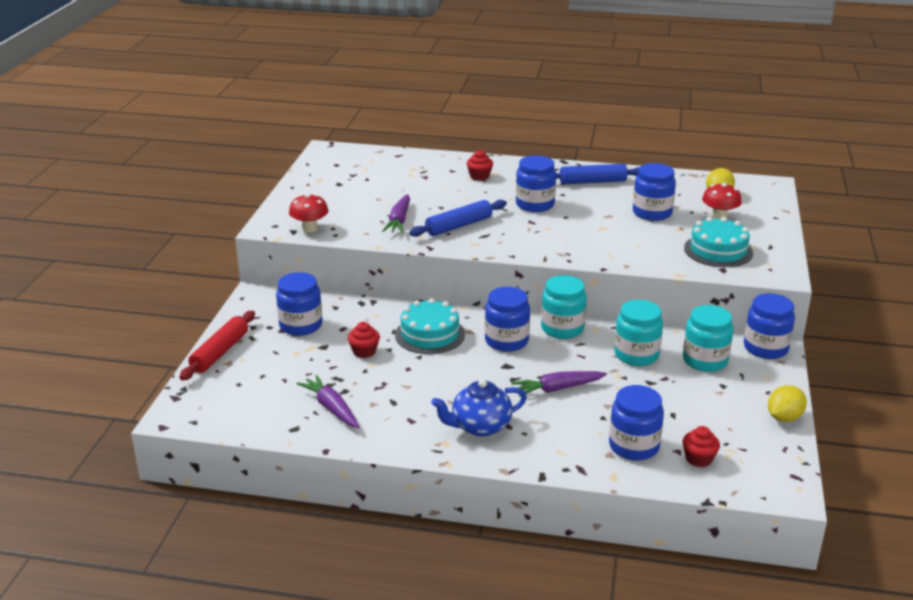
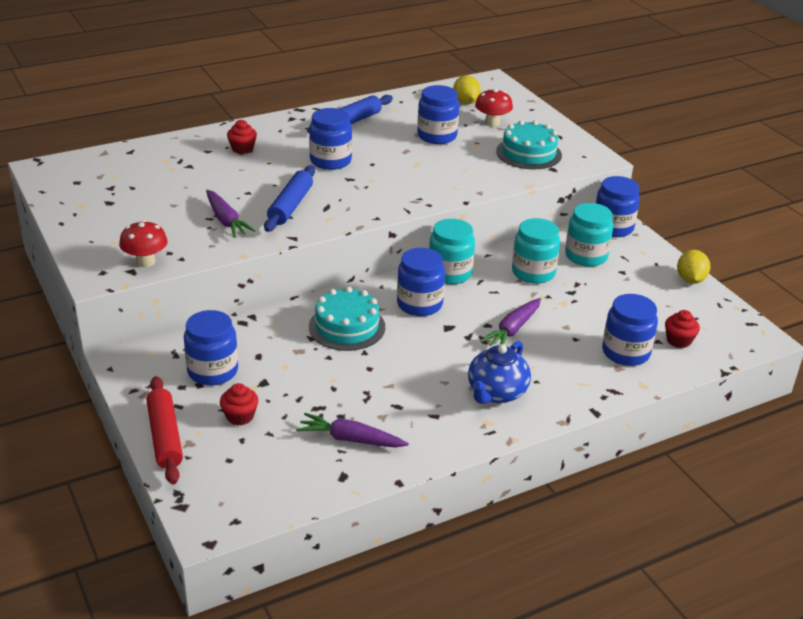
camera: 40 degrees left, 5 degrees up
red cupcake [348,322,380,358] -> red cupcake moved to [220,383,258,426]

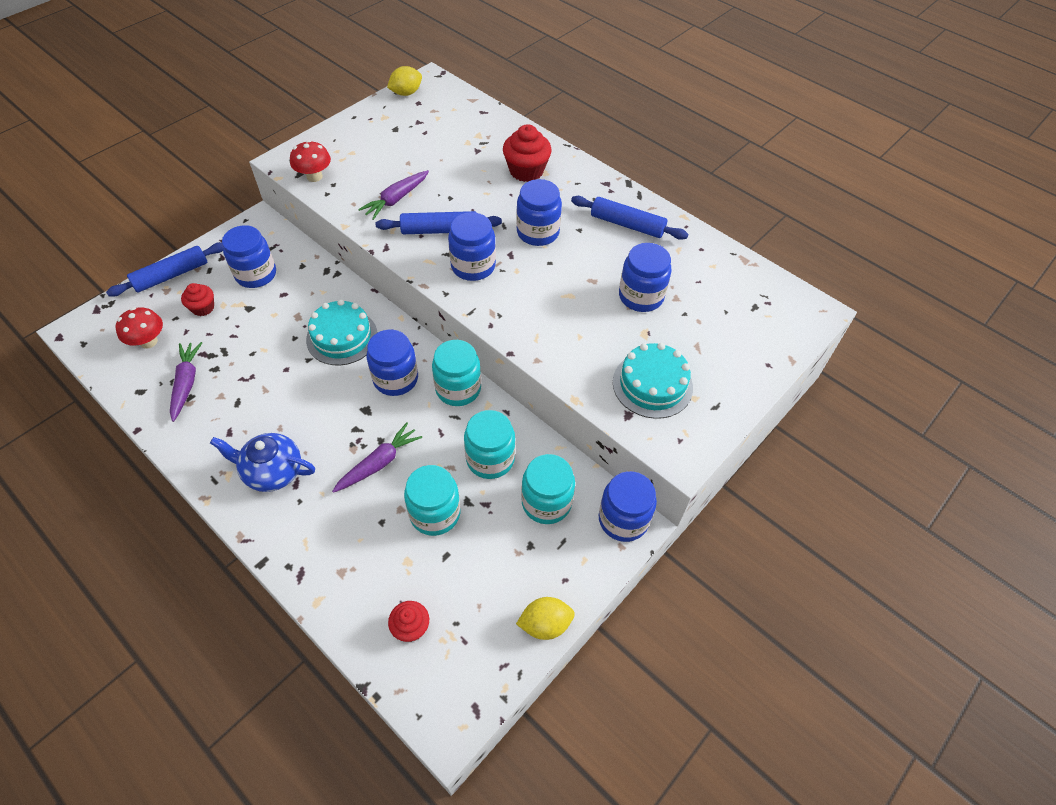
camera: 70 degrees right, 20 degrees up
red rolling pin [146,376,183,485] -> blue rolling pin [106,242,223,296]
red cupcake [227,120,257,154] -> red cupcake [503,124,552,182], size x1.66
yellow lemon [453,75,481,104] -> yellow lemon moved to [387,66,422,96]
red mushroom [475,89,513,126] -> red mushroom moved to [115,307,163,349]
purple carrot [480,298,541,346] -> purple carrot turned 120 degrees clockwise [332,423,422,493]
blue jar [602,294,658,366] -> blue jar moved to [448,212,496,281]
none -> turquoise jar [404,465,460,536]

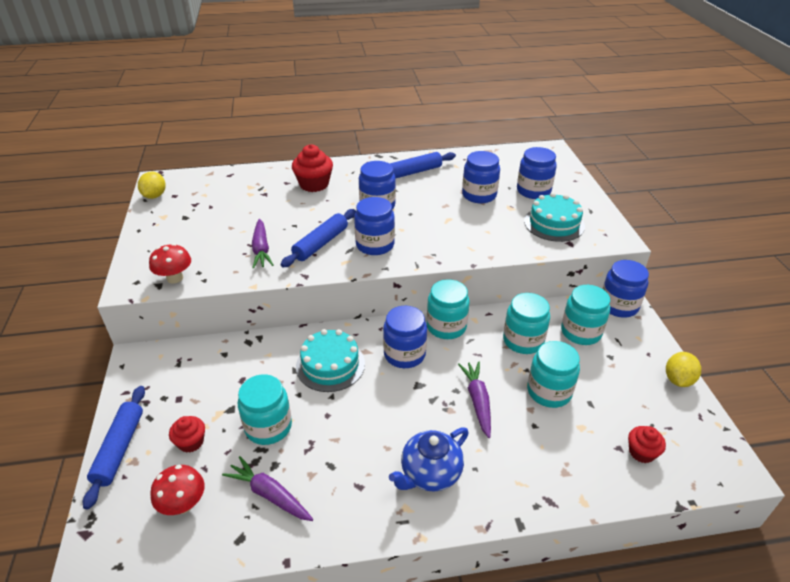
camera: 50 degrees left, 15 degrees down
blue jar [222,225,276,288] -> blue jar moved to [517,147,557,199]
none -> turquoise jar [238,374,292,445]

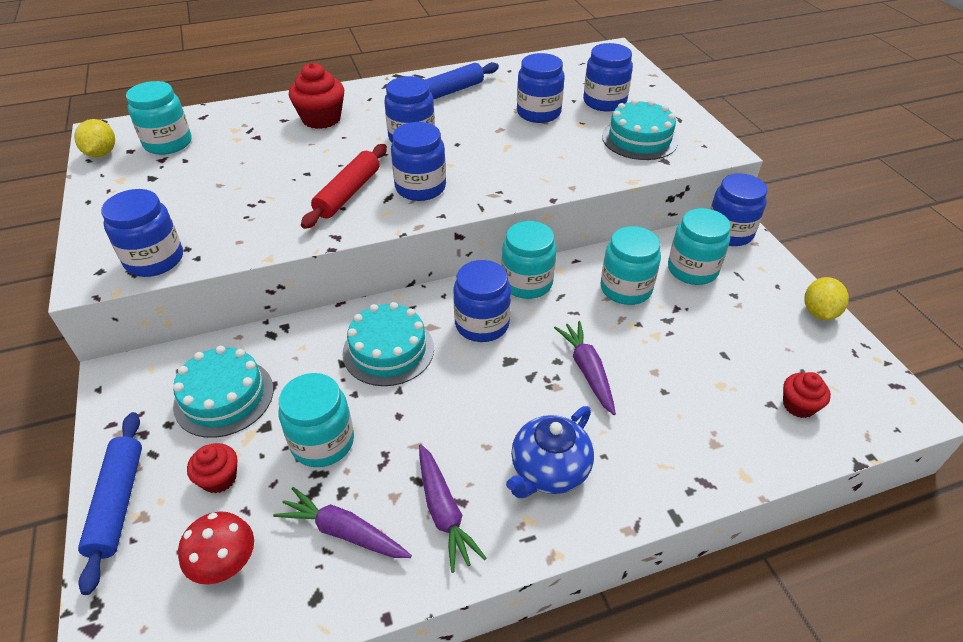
camera: 10 degrees left, 5 degrees up
red mushroom [149,243,191,283] -> blue jar [101,189,183,277]
purple carrot [252,219,273,269] -> purple carrot moved to [419,444,486,573]
blue rolling pin [280,209,356,268] -> red rolling pin [301,144,387,229]
turquoise jar [527,341,580,408] -> turquoise jar moved to [126,81,192,155]
none -> turquoise cake [173,346,274,438]

